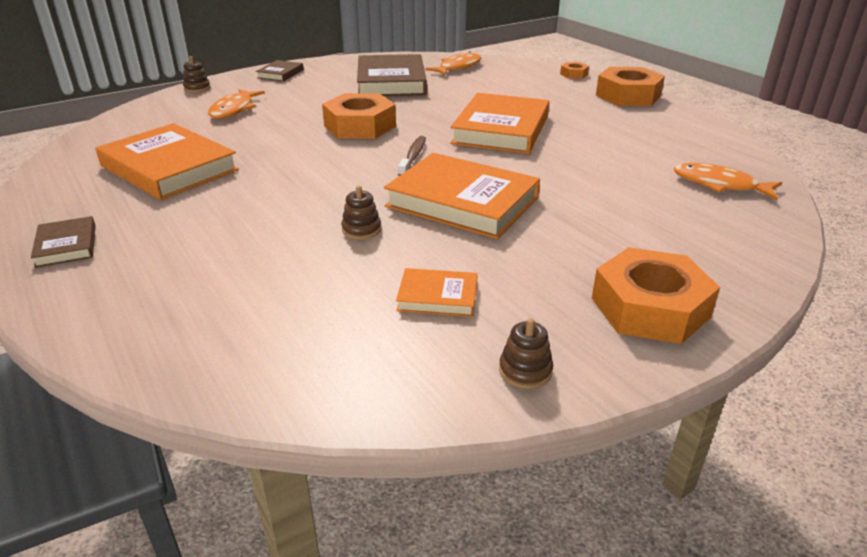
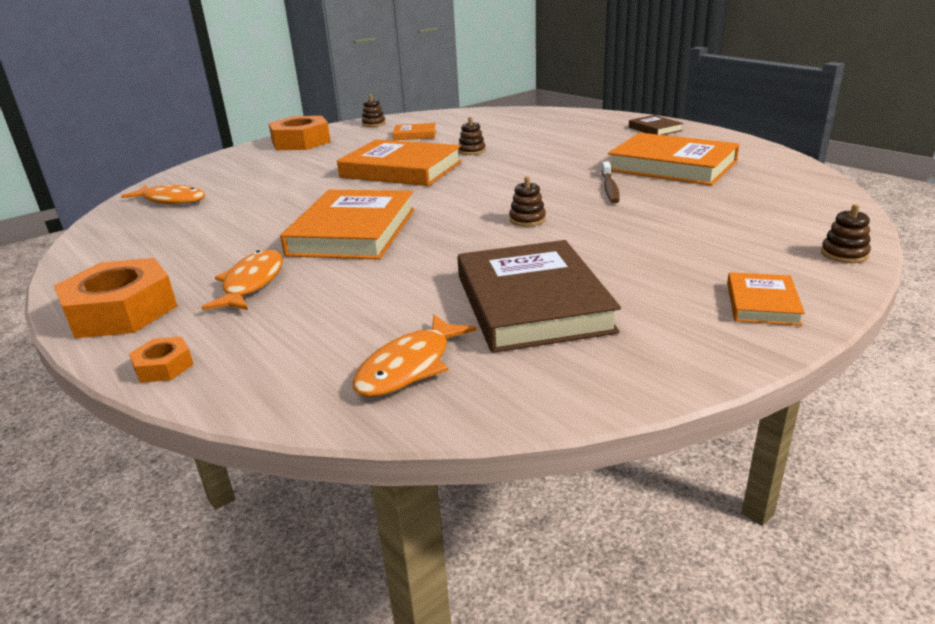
camera: 175 degrees right, 5 degrees down
orange fish [208,89,265,119] -> orange fish moved to [201,250,283,310]
brown book [256,60,304,82] -> orange book [727,272,805,326]
orange nut [322,93,396,139] -> brown stacking toy [509,176,546,227]
brown toothbrush [398,136,426,176] -> brown toothbrush moved to [601,162,620,203]

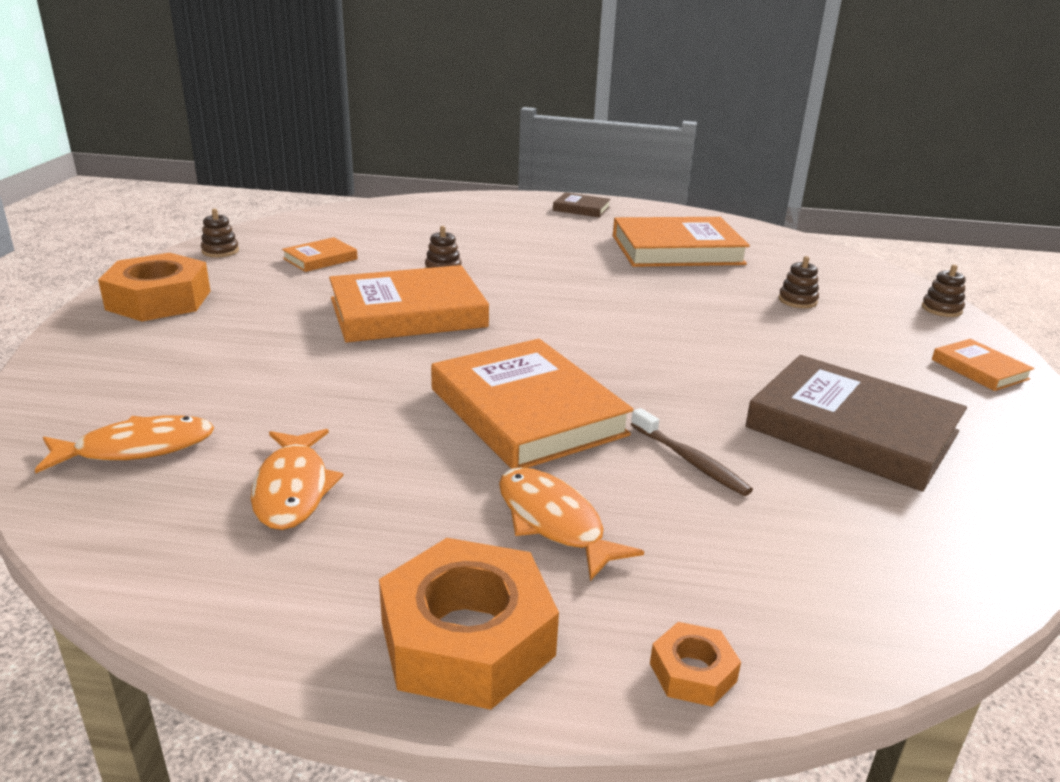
camera: 45 degrees left, 0 degrees up
orange fish [352,315,477,397] -> orange fish moved to [251,429,344,530]
brown stacking toy [509,176,546,227] -> brown stacking toy moved to [778,256,819,308]
brown toothbrush [601,162,620,203] -> brown toothbrush moved to [631,408,753,496]

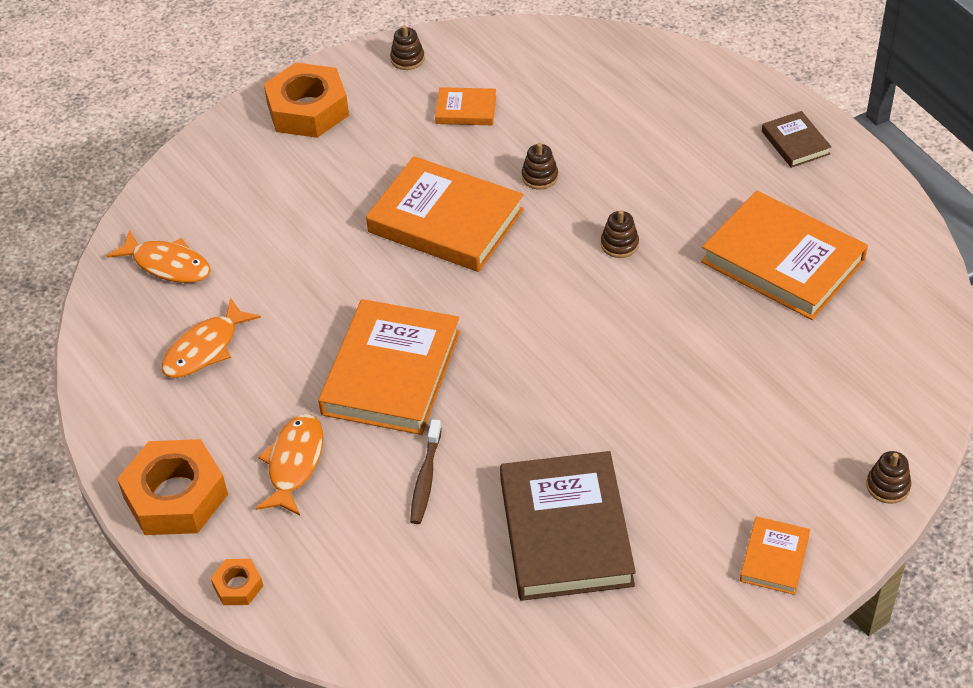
camera: 50 degrees right, 20 degrees up
brown stacking toy [778,256,819,308] -> brown stacking toy moved to [601,210,639,258]

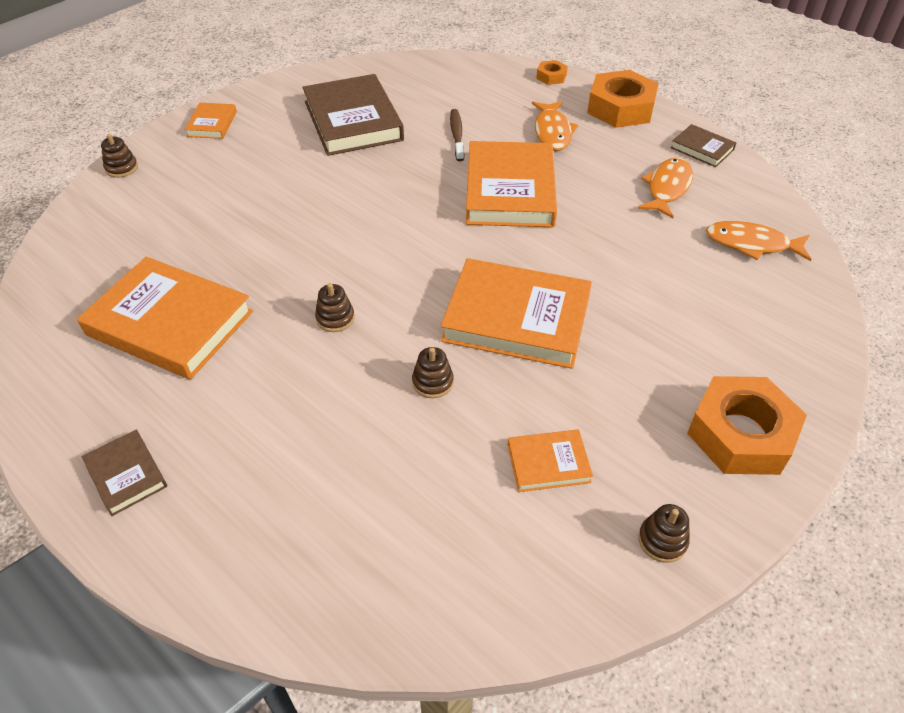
camera: 165 degrees right, 0 degrees up
none -> brown book [671,124,736,167]

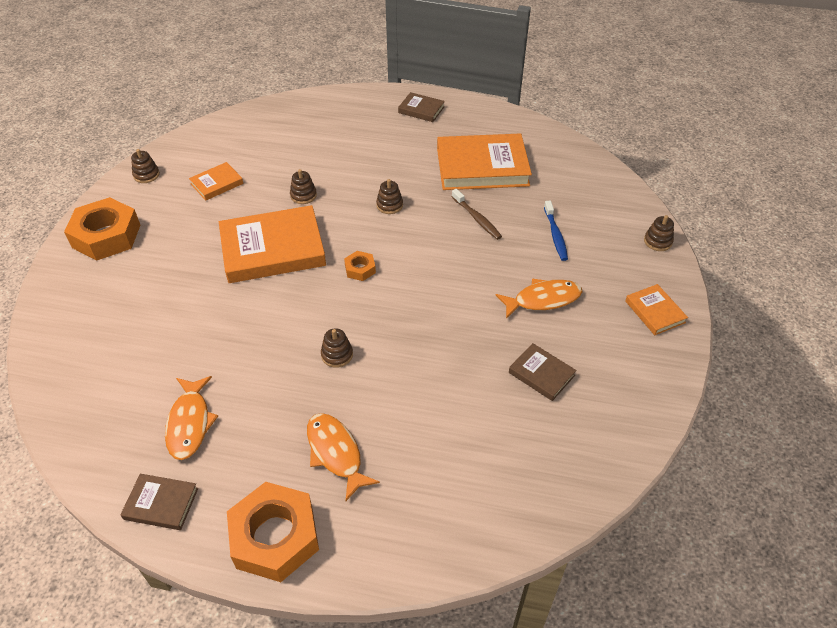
camera: 150 degrees right, 0 degrees up
brown book [302,74,404,156] -> brown book [509,343,577,401], size x0.48
brown toothbrush [450,109,464,161] -> brown toothbrush moved to [452,189,502,240]
orange book [466,141,557,227] -> brown stacking toy [321,328,353,368]
orange nut [536,60,568,85] -> orange nut moved to [344,251,376,281]
orange fish [706,221,812,261] -> orange fish moved to [495,279,582,319]
none -> blue toothbrush [544,201,568,261]

